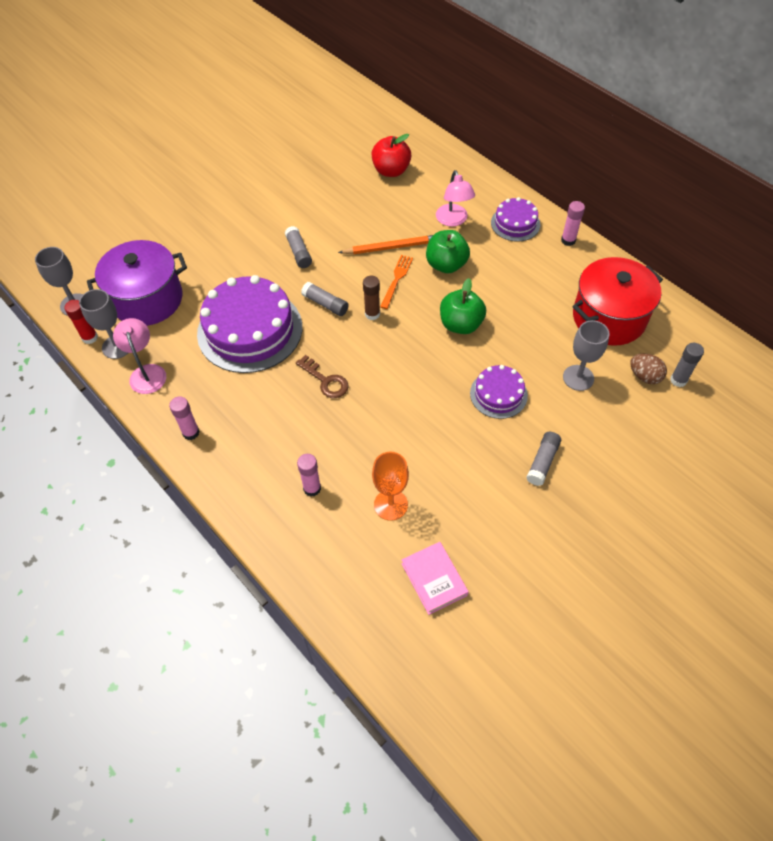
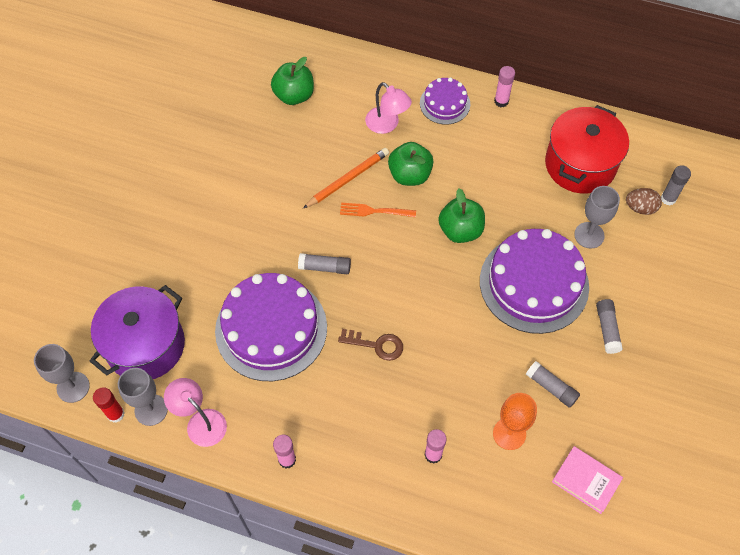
camera: 30 degrees left, 5 degrees up
grey glue stick [285,226,312,268] -> grey glue stick moved to [526,361,580,408]
brown glue stick [363,276,380,320] -> none
red apple [371,134,411,177] -> green apple [271,57,314,105]
orange fork [380,255,413,309] -> orange fork turned 75 degrees counterclockwise [340,203,416,217]
purple cake [470,365,528,419] -> purple cake [480,229,589,334], size x1.94

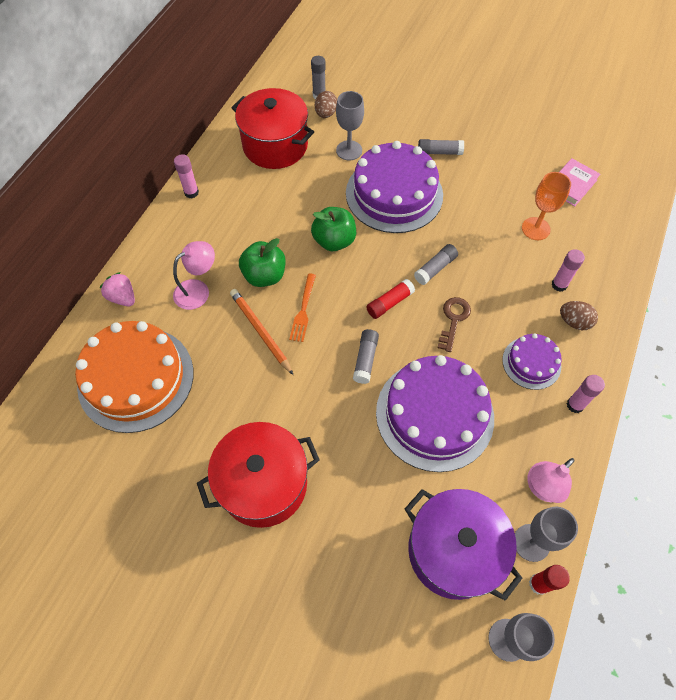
camera: 85 degrees left, 0 degrees up
green apple [271,57,314,105] -> orange cake [75,321,193,433]
purple cake [420,77,470,125] -> purple cake moved to [502,333,562,390]
grey glue stick [526,361,580,408] -> grey glue stick moved to [414,244,458,285]
none -> pink strawberry [100,272,135,306]
none -> red pot [197,422,320,528]
none -> red glue stick [366,279,415,319]
none -> brown egg [560,301,598,330]

